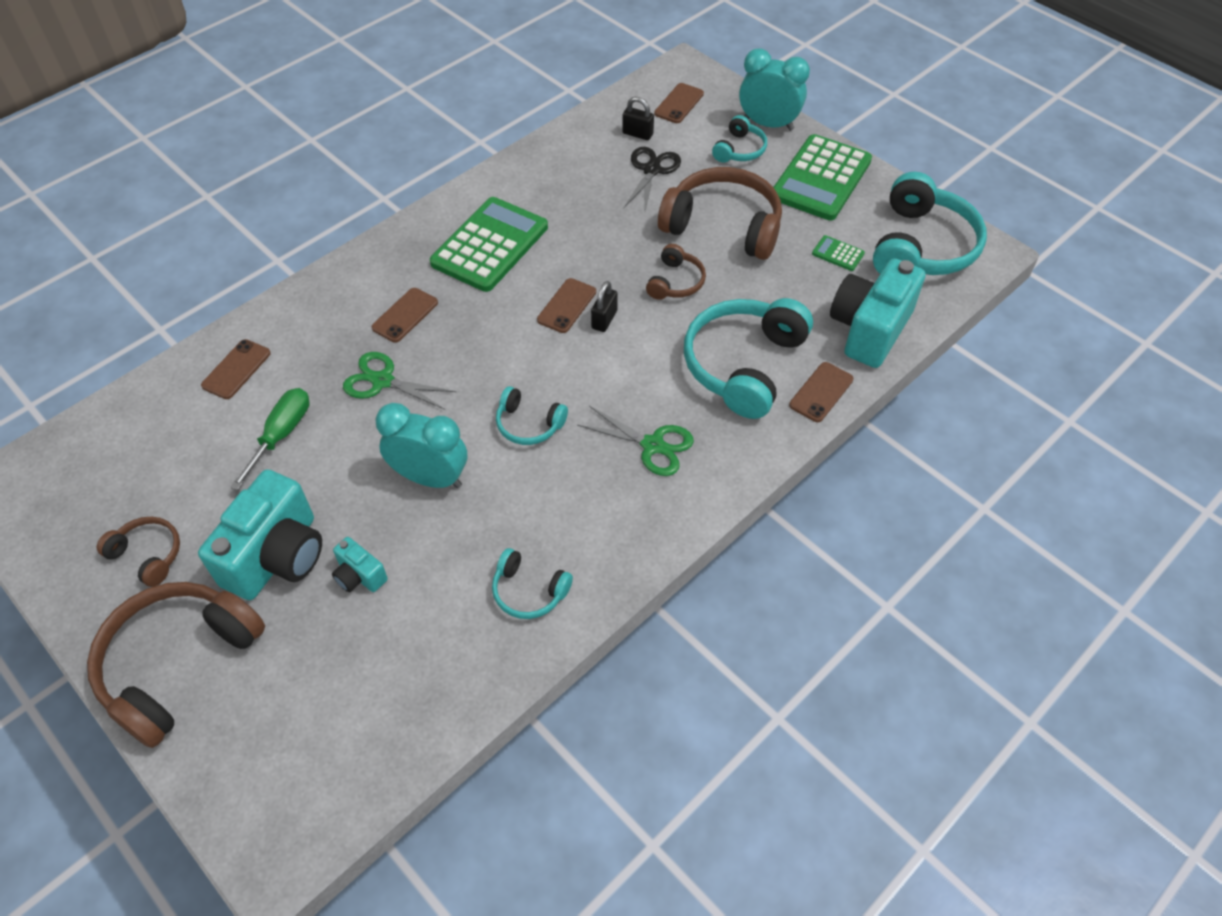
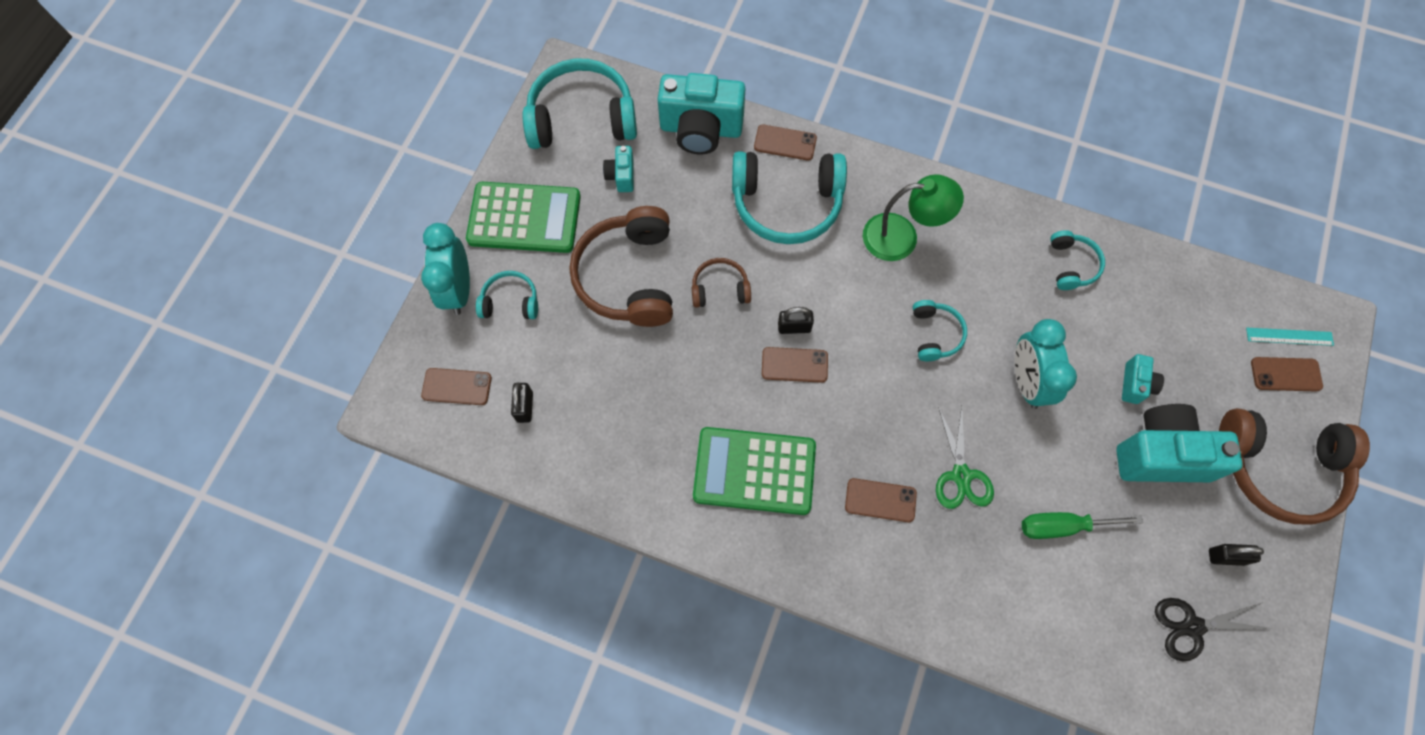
camera: 115 degrees left, 15 degrees up
brown headphones [97,517,180,587] -> black padlock [1209,544,1264,566]
brown phone [201,339,271,399] -> brown phone moved to [1251,357,1323,392]
green scissors [577,406,694,476] -> green lamp [863,174,964,261]
black scissors [624,147,681,211] -> black scissors moved to [1155,598,1271,661]
green calculator [812,235,865,271] -> turquoise camera [603,146,634,192]
none -> turquoise ruler [1246,328,1334,346]

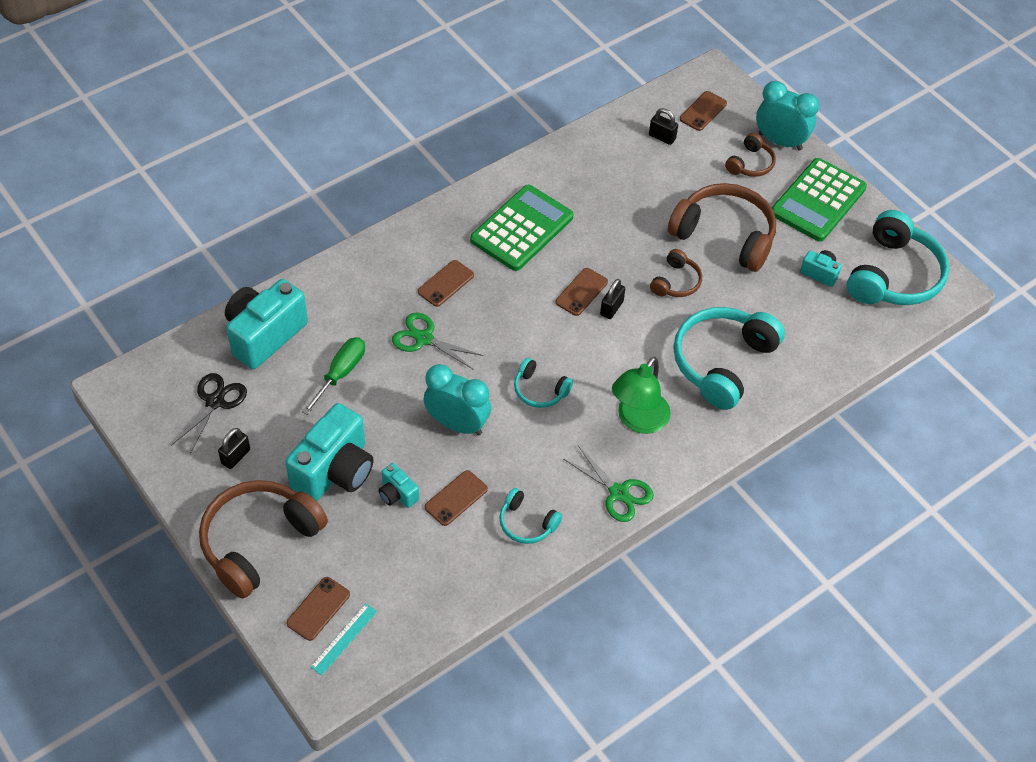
camera: 120 degrees right, 15 degrees down
turquoise headphones [476,271,538,319] -> brown headphones [725,133,776,177]
turquoise camera [658,73,745,155] -> turquoise camera moved to [225,279,308,369]
brown phone [754,124,817,161] -> brown phone moved to [425,470,488,526]
none -> green scissors [563,446,654,522]

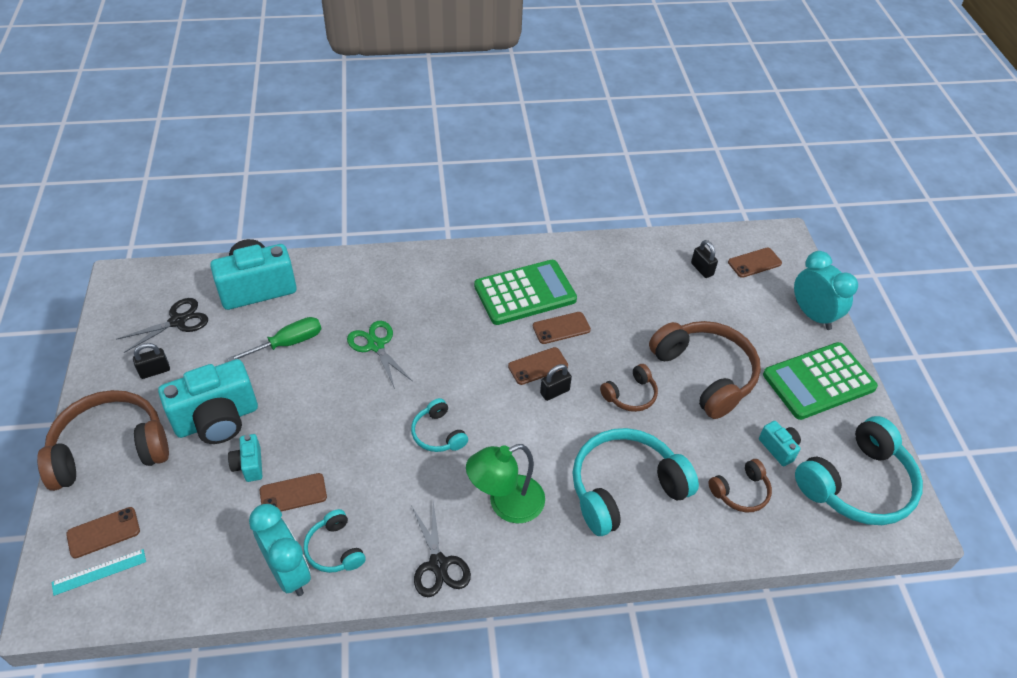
camera: 30 degrees right, 5 degrees down
brown phone [418,260,474,307] -> brown phone moved to [533,312,591,344]
turquoise clock [424,364,491,435] -> turquoise clock moved to [249,504,311,596]
green scissors [563,446,654,522] -> black scissors [412,501,471,597]
brown headphones [725,133,776,177] -> brown headphones moved to [709,459,772,513]

